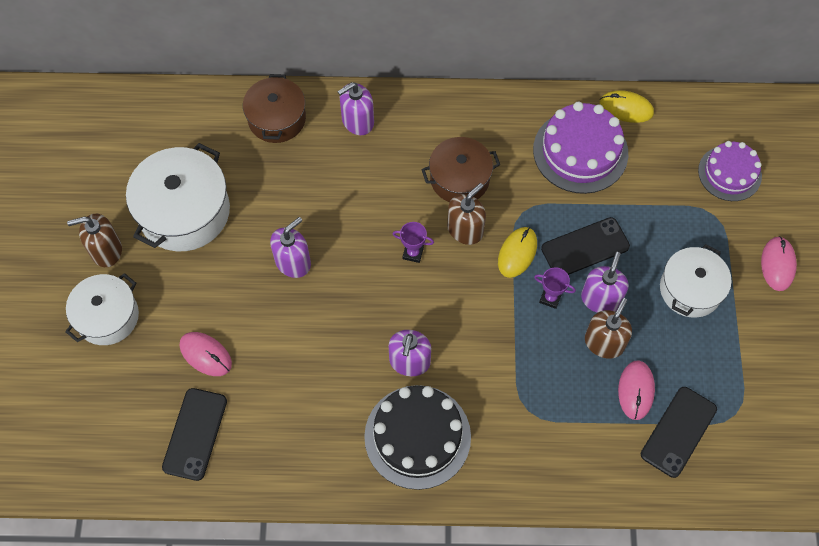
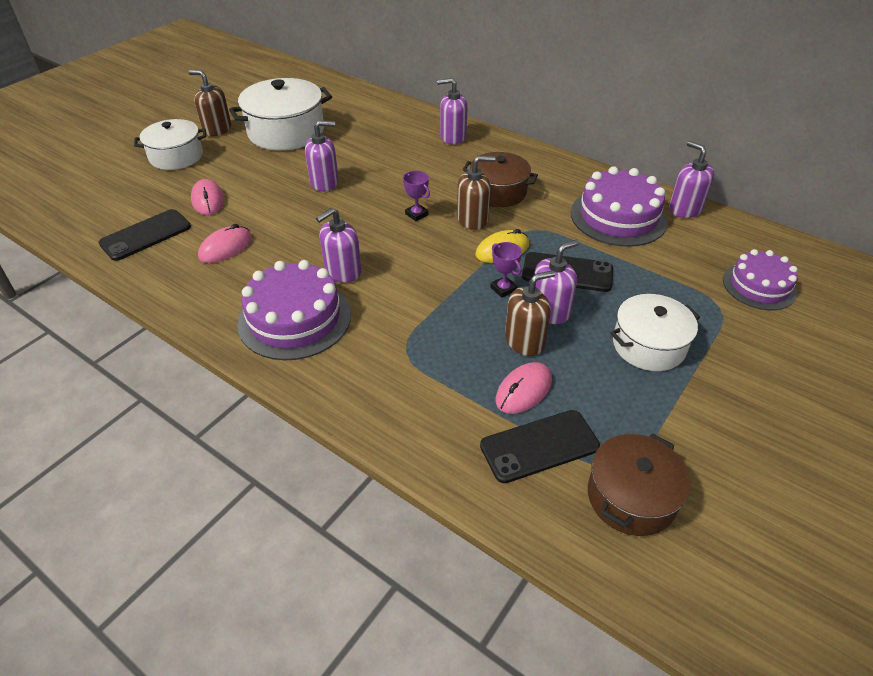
camera: 35 degrees right, 20 degrees down
brown pot [243,74,306,143] -> brown pot moved to [588,434,691,536]
black cake [364,385,471,490] -> purple cake [237,260,351,360]
yellow mouse [600,90,654,123] -> purple soap dispenser [669,141,715,218]
pink mouse [761,236,797,291] -> pink mouse moved to [198,224,252,263]

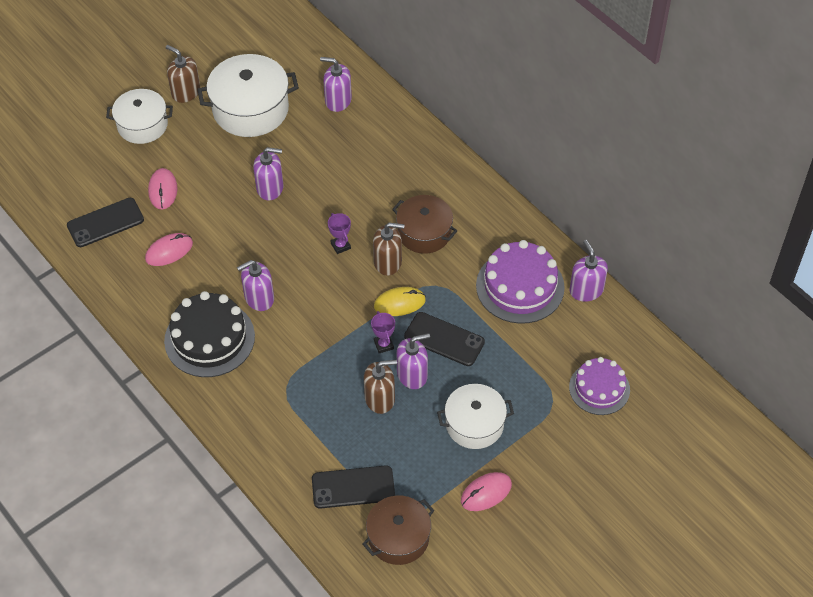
camera: 15 degrees right, 10 degrees up
purple cake [237,260,351,360] -> black cake [164,291,255,377]
purple soap dispenser [437,78,468,144] -> purple soap dispenser moved to [320,57,352,112]
pink mouse [495,362,552,414] -> pink mouse moved to [461,472,512,511]

